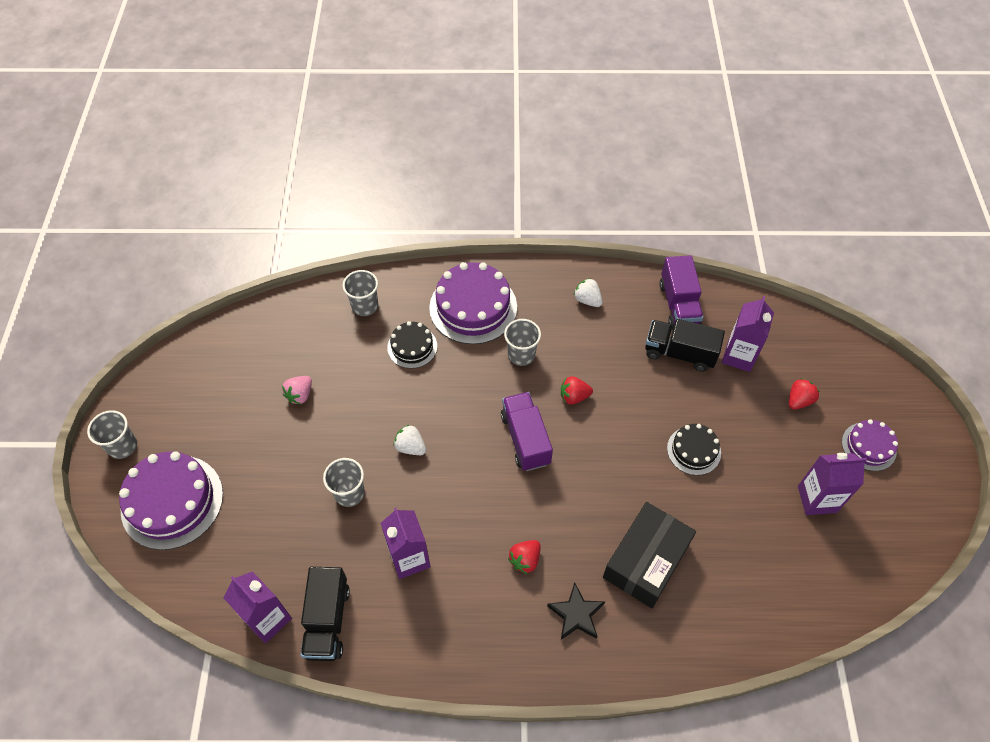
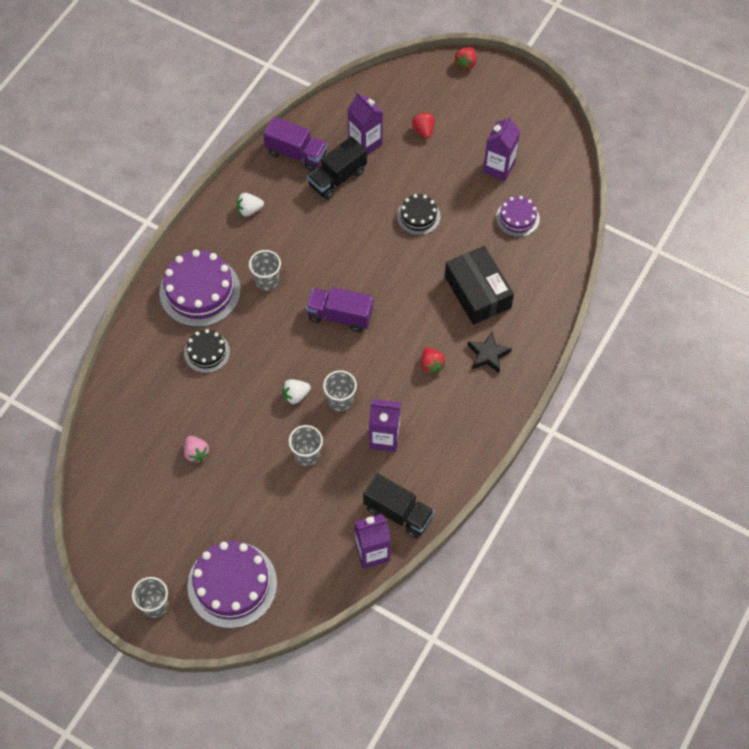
camera: 60 degrees left, 5 degrees up
grey cup [342,270,378,316] -> grey cup moved to [323,370,357,412]
red strawberry [561,376,593,405] -> red strawberry moved to [455,47,477,70]
purple cake [842,419,898,471] -> purple cake moved to [496,196,540,237]

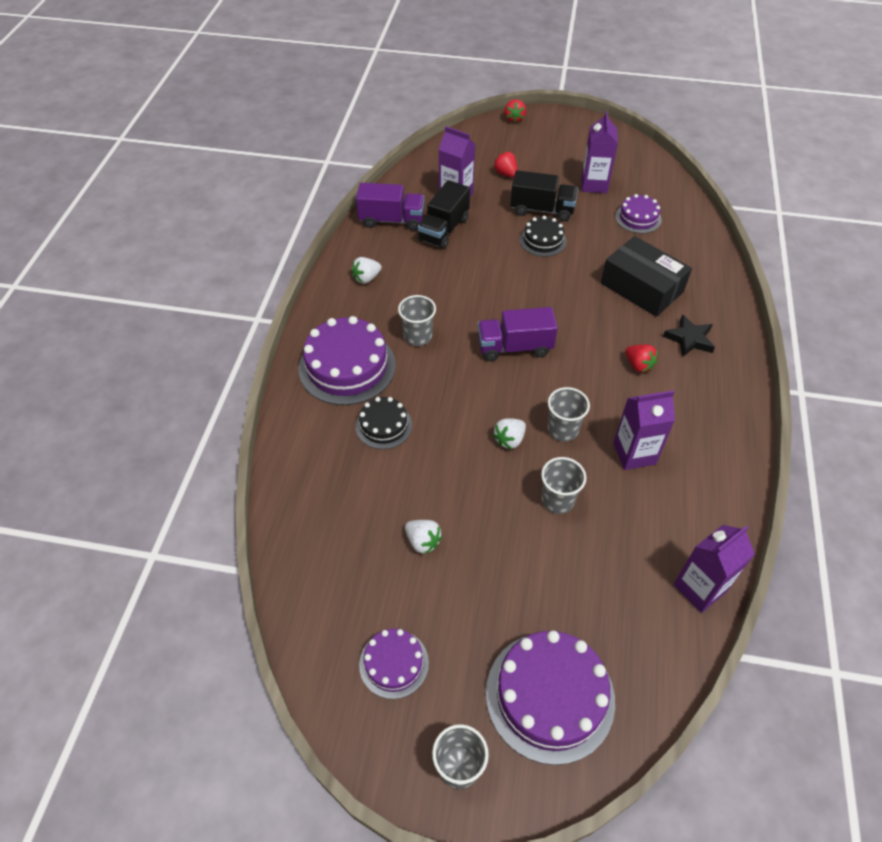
camera: 20 degrees left, 10 degrees down
pink strawberry [184,436,209,463] -> white strawberry [405,520,442,554]
black truck [363,473,434,538] -> black truck moved to [510,170,578,221]
none -> purple cake [359,629,429,699]

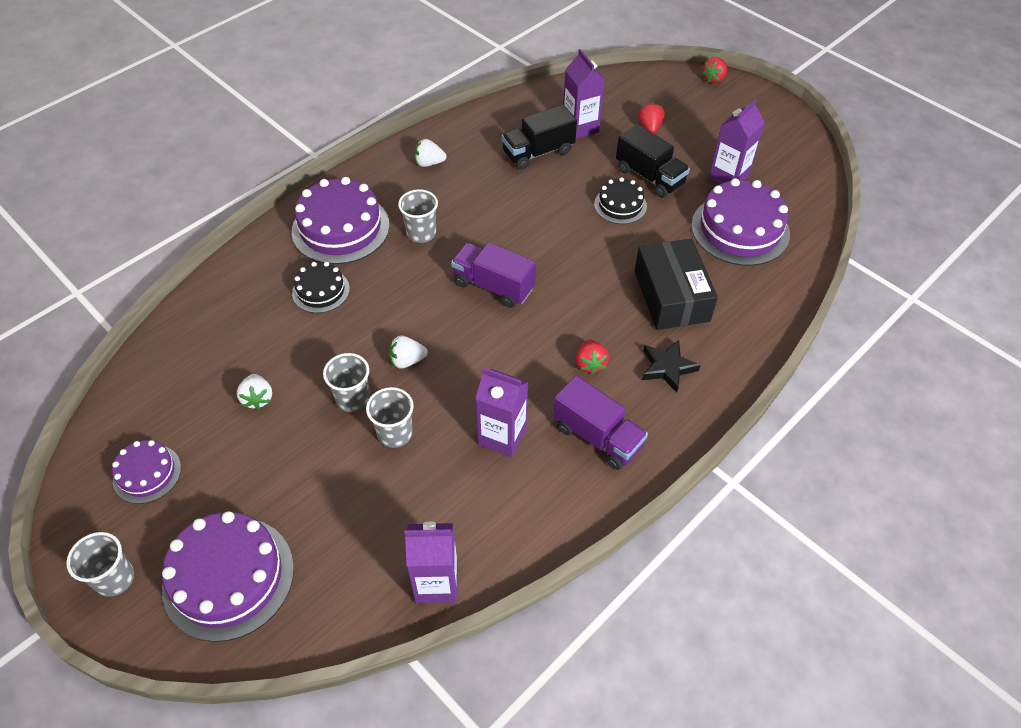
camera: 35 degrees right, 0 degrees up
purple truck [356,183,424,231] -> purple truck moved to [553,376,648,470]
grey cup [547,387,590,442] -> grey cup moved to [323,353,370,412]
purple cake [615,194,662,233] -> purple cake [691,178,790,266], size x1.81

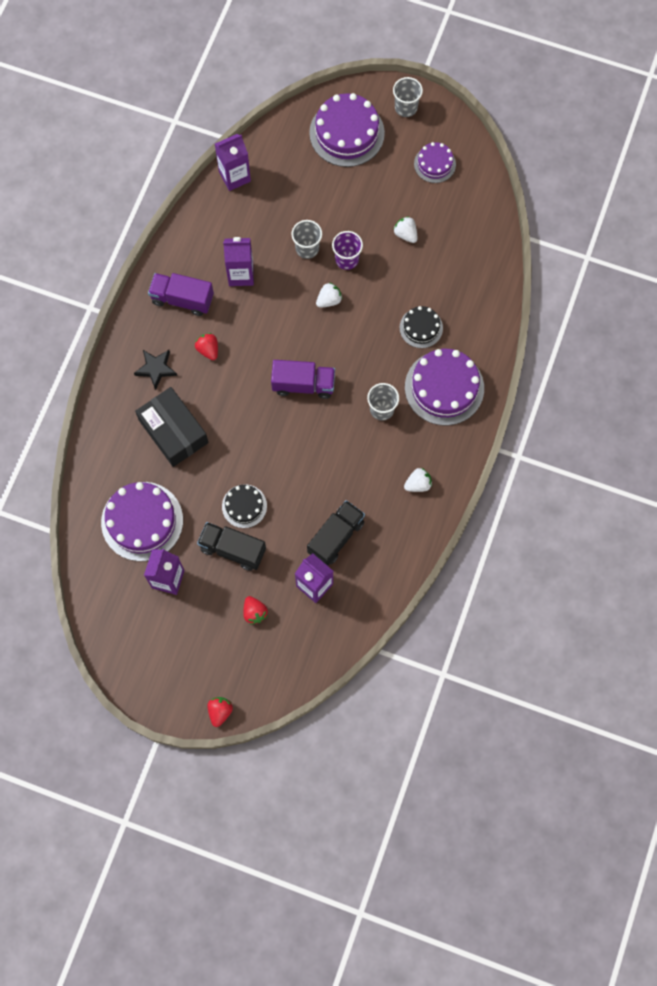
camera: 155 degrees right, 20 degrees up
grey cup [323,353,370,412] -> purple cup [332,231,363,270]

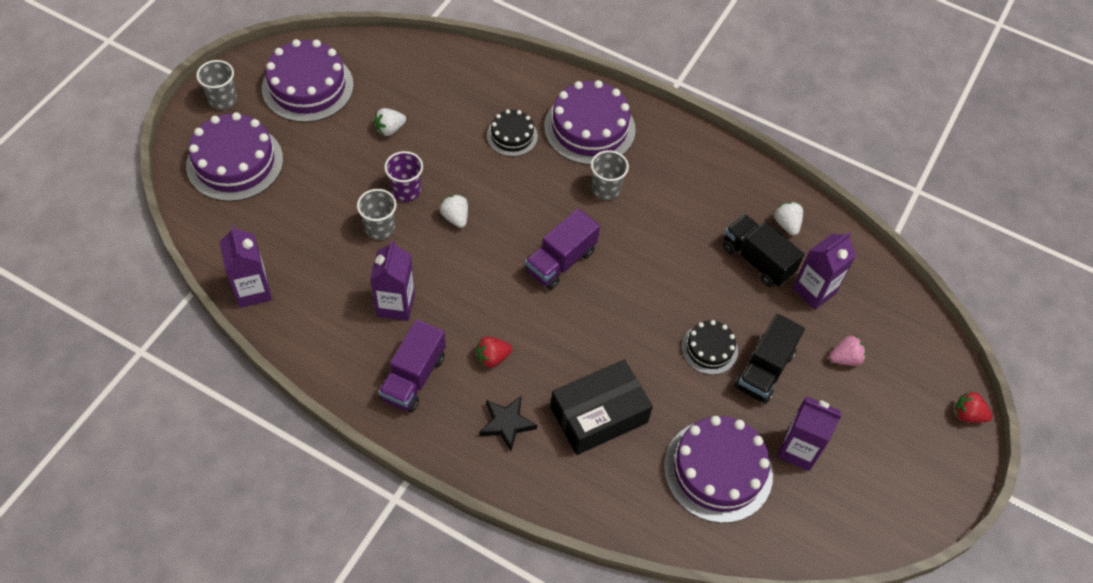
camera: 85 degrees left, 15 degrees down
red strawberry [243,596,268,624] -> pink strawberry [829,335,866,366]
purple truck [271,360,335,399] -> purple truck turned 150 degrees counterclockwise [525,209,600,290]
white strawberry [404,468,432,492] -> white strawberry moved to [774,202,803,235]
purple cake [414,142,456,183] -> purple cake [262,39,354,122], size x1.81

